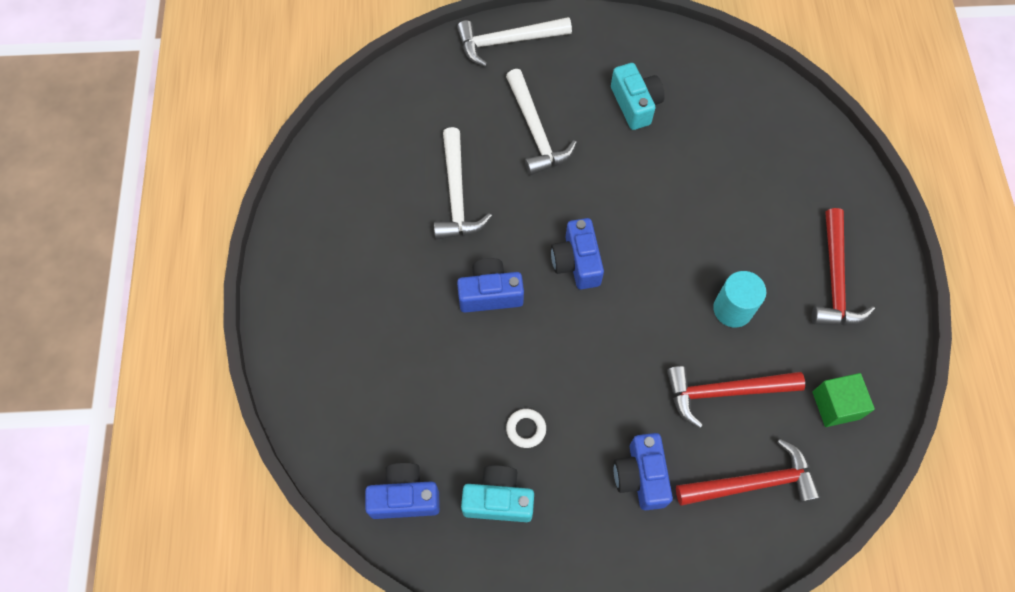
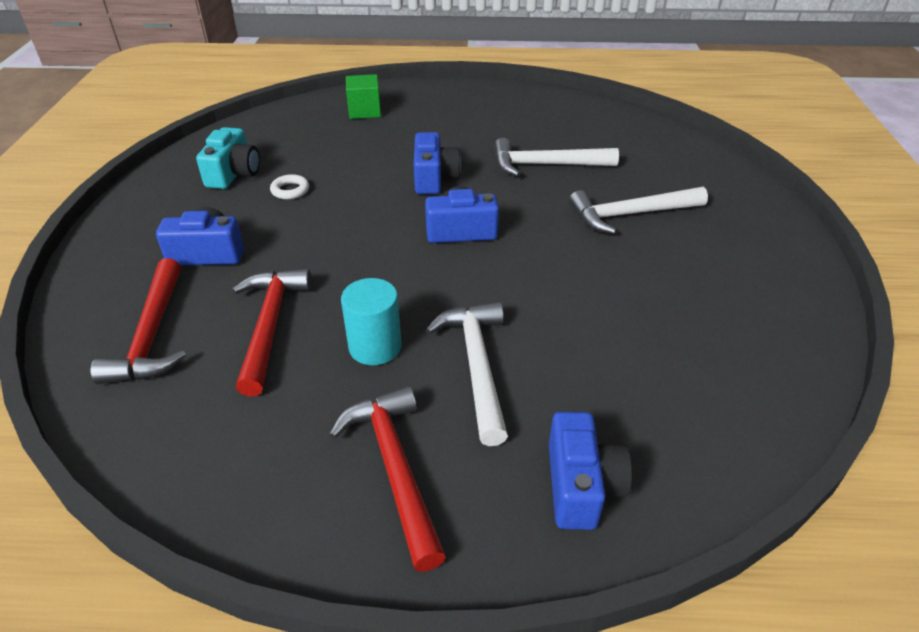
camera: 95 degrees right, 25 degrees down
blue camera [365,463,440,519] -> blue camera moved to [549,412,632,530]
white hammer [457,17,572,67] -> white hammer moved to [426,302,508,446]
turquoise camera [611,63,665,130] -> none
red hammer [811,208,875,326] -> red hammer turned 60 degrees clockwise [329,386,446,572]
green cube [812,373,875,427] -> green cube moved to [346,74,381,119]

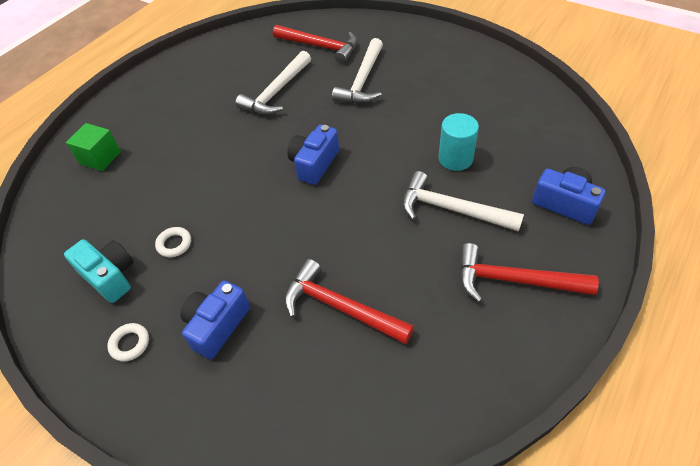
camera: 55 degrees left, 10 degrees up
red hammer [91,258,186,384] -> red hammer moved to [273,25,357,64]
turquoise cylinder [341,278,402,365] -> turquoise cylinder moved to [438,113,479,171]
blue camera [414,132,461,194] -> none
none -> white ring [107,323,149,362]

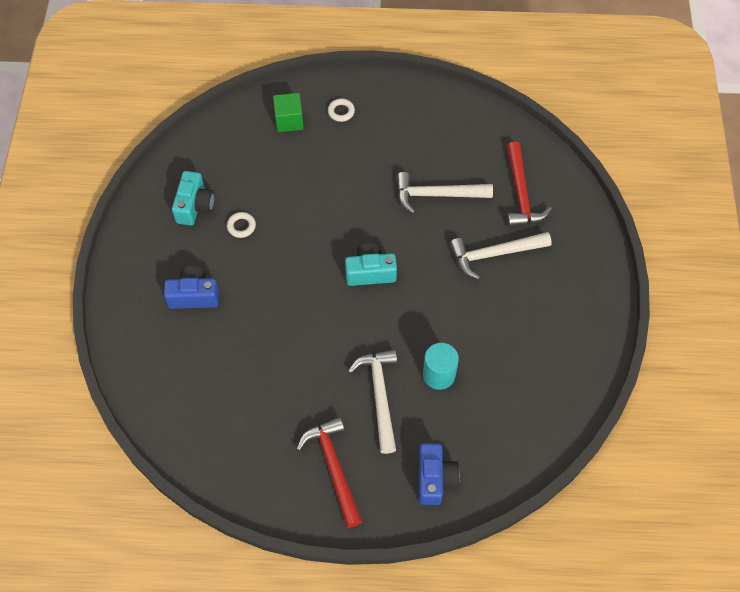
camera: 55 degrees right, 10 degrees up
white ring [107,323,149,362] -> white ring moved to [328,99,355,122]
red hammer [284,259,414,344] -> none
blue camera [287,125,339,185] -> turquoise camera [345,243,397,286]

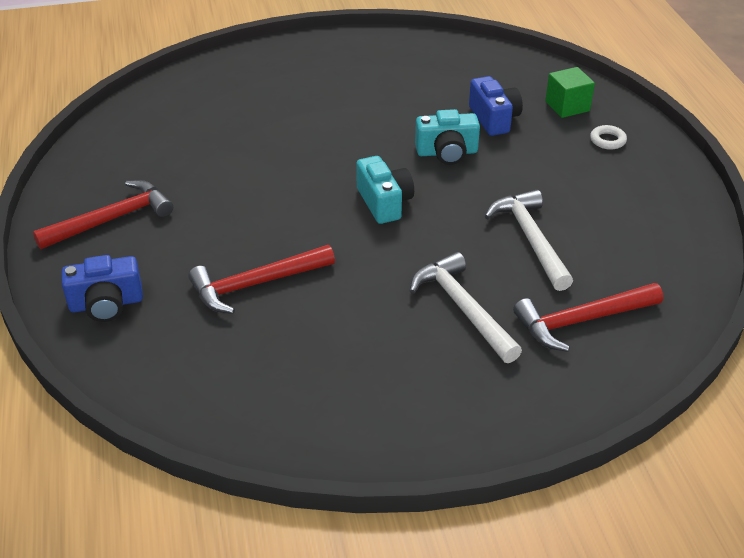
camera: 75 degrees right, 20 degrees down
blue camera [164,266,219,309] -> blue camera moved to [469,76,523,136]
turquoise camera [172,171,215,226] -> turquoise camera moved to [415,109,480,165]
white ring [227,212,256,238] -> none
white hammer [348,349,397,454] -> none
turquoise cylinder [423,343,459,390] -> red hammer [188,245,335,314]

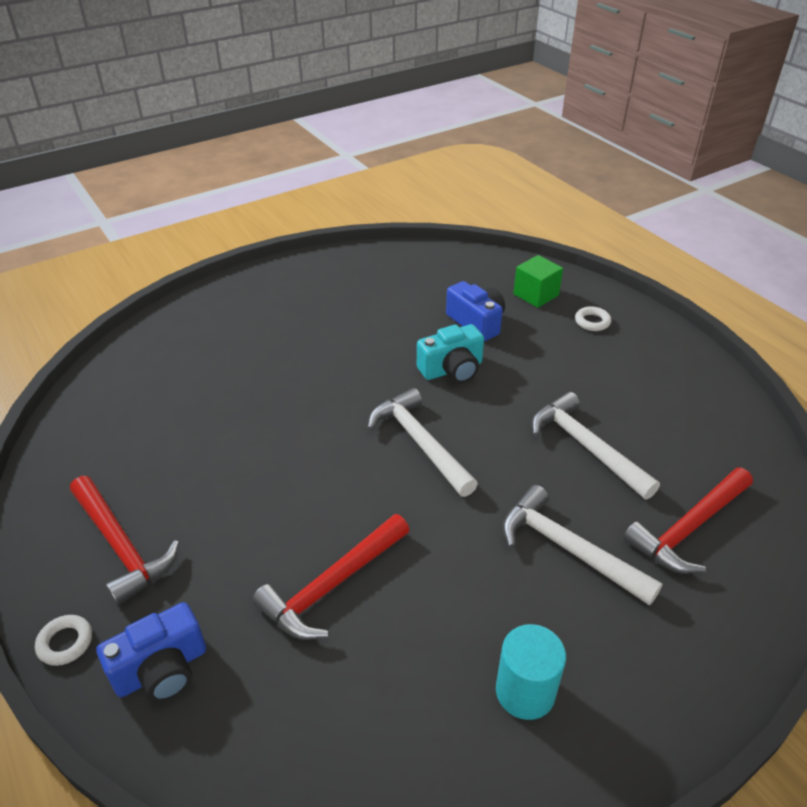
camera: 20 degrees left, 0 degrees up
red hammer [33,180,173,249] -> red hammer turned 105 degrees clockwise [70,476,179,606]
turquoise camera [356,156,414,224] -> white hammer [368,388,478,497]
none -> white ring [35,615,92,666]
none -> turquoise cylinder [496,624,566,720]

